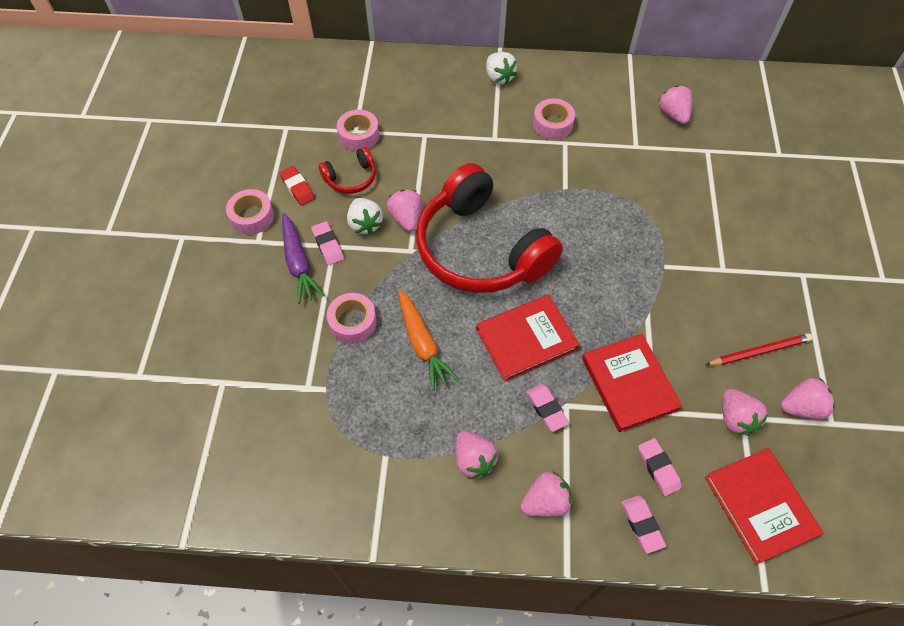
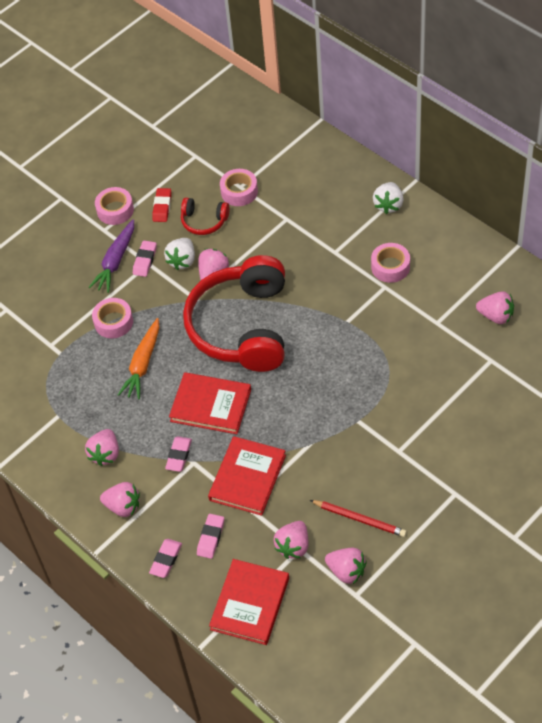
camera: 45 degrees right, 5 degrees down
pink strawberry [659,85,692,124] -> pink strawberry turned 90 degrees clockwise [476,291,514,324]

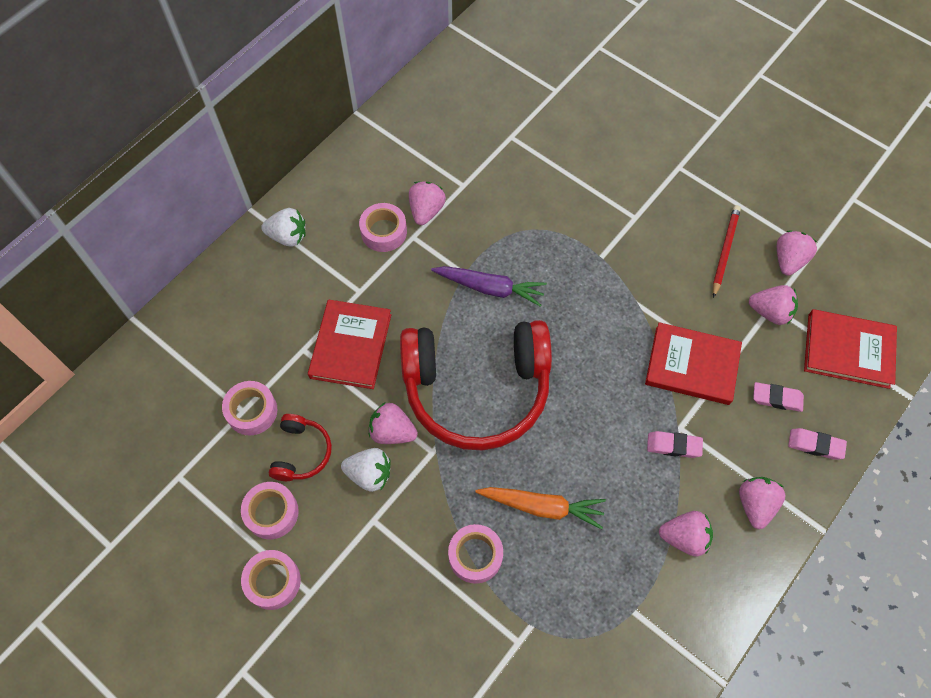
camera: 100 degrees left, 10 degrees up
purple carrot [89,219,134,293] -> purple carrot moved to [431,266,547,307]
pink eraser [133,241,157,277] -> none
red eraser [152,188,171,222] -> pink tape [241,482,299,539]
red book [169,372,251,434] -> red book moved to [308,299,391,389]
pink strawberry [476,291,514,324] -> pink strawberry moved to [409,182,446,225]

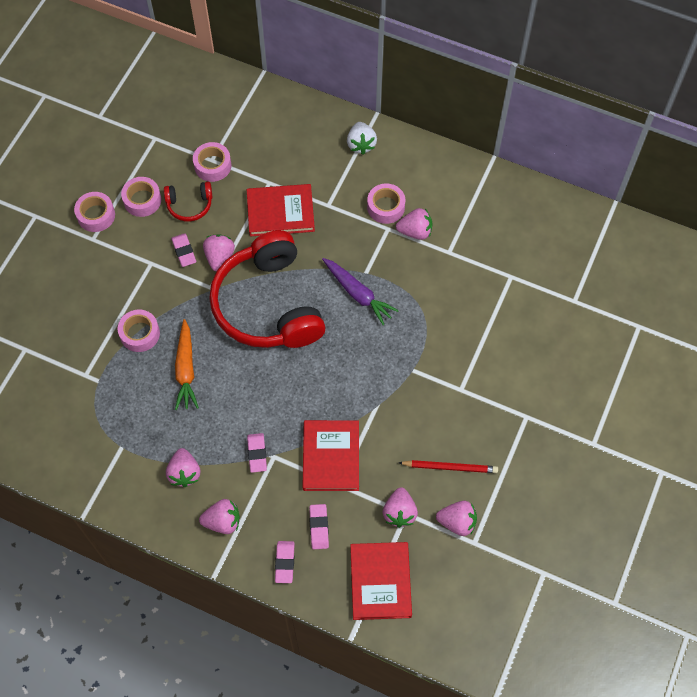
camera: 75 degrees right, 0 degrees up
white strawberry [341,448,391,492] -> pink eraser [171,233,196,267]
purple carrot [431,266,547,307] -> purple carrot turned 45 degrees counterclockwise [322,258,399,325]

